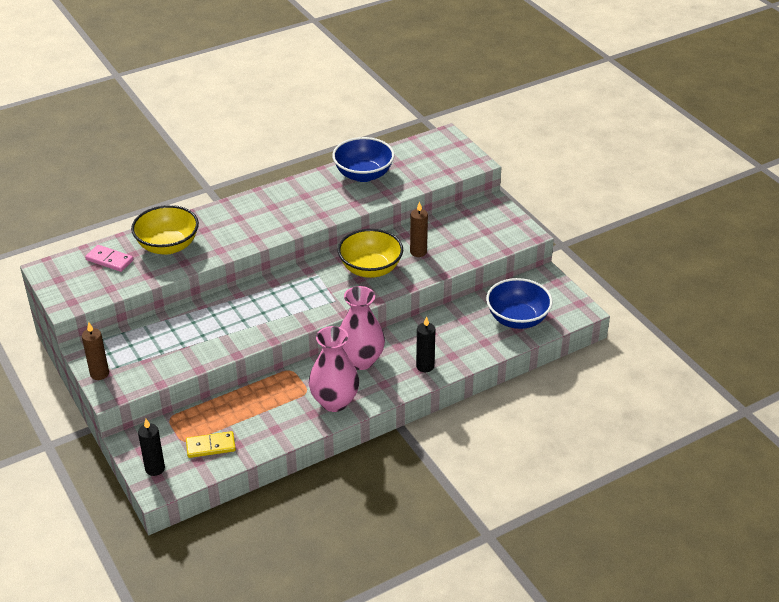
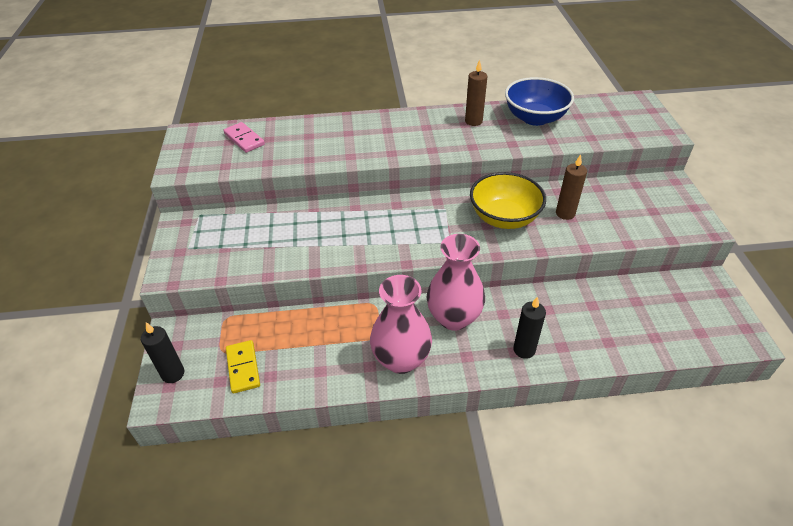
camera: 25 degrees right, 5 degrees up
brown candle [82,322,109,380] -> brown candle moved to [465,60,487,126]
yellow bowl [131,205,199,254] -> none
yellow domino [186,431,236,458] -> yellow domino turned 60 degrees clockwise [226,340,260,394]
blue bowl [486,278,553,329] -> none

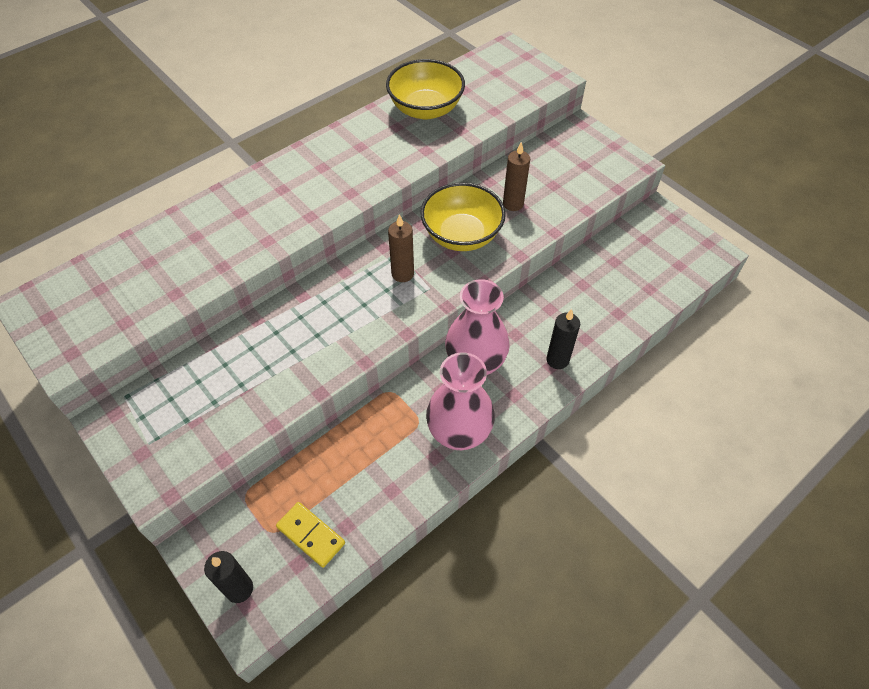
camera: 35 degrees left, 10 degrees up
pink domino [223,122,265,153] -> none
brown candle [465,60,487,126] -> brown candle moved to [388,214,414,282]
blue bowl [505,77,574,126] -> yellow bowl [386,59,465,119]

